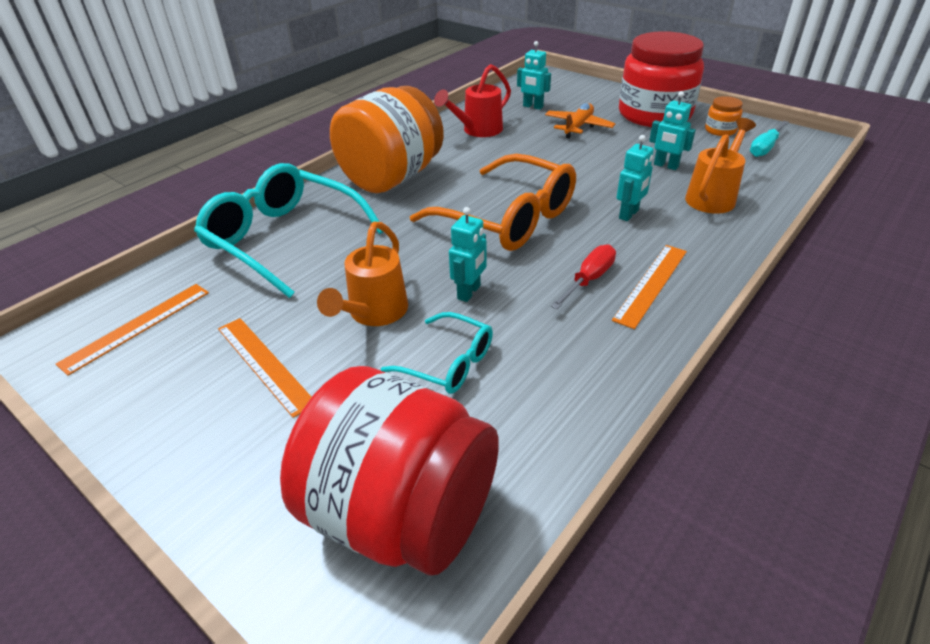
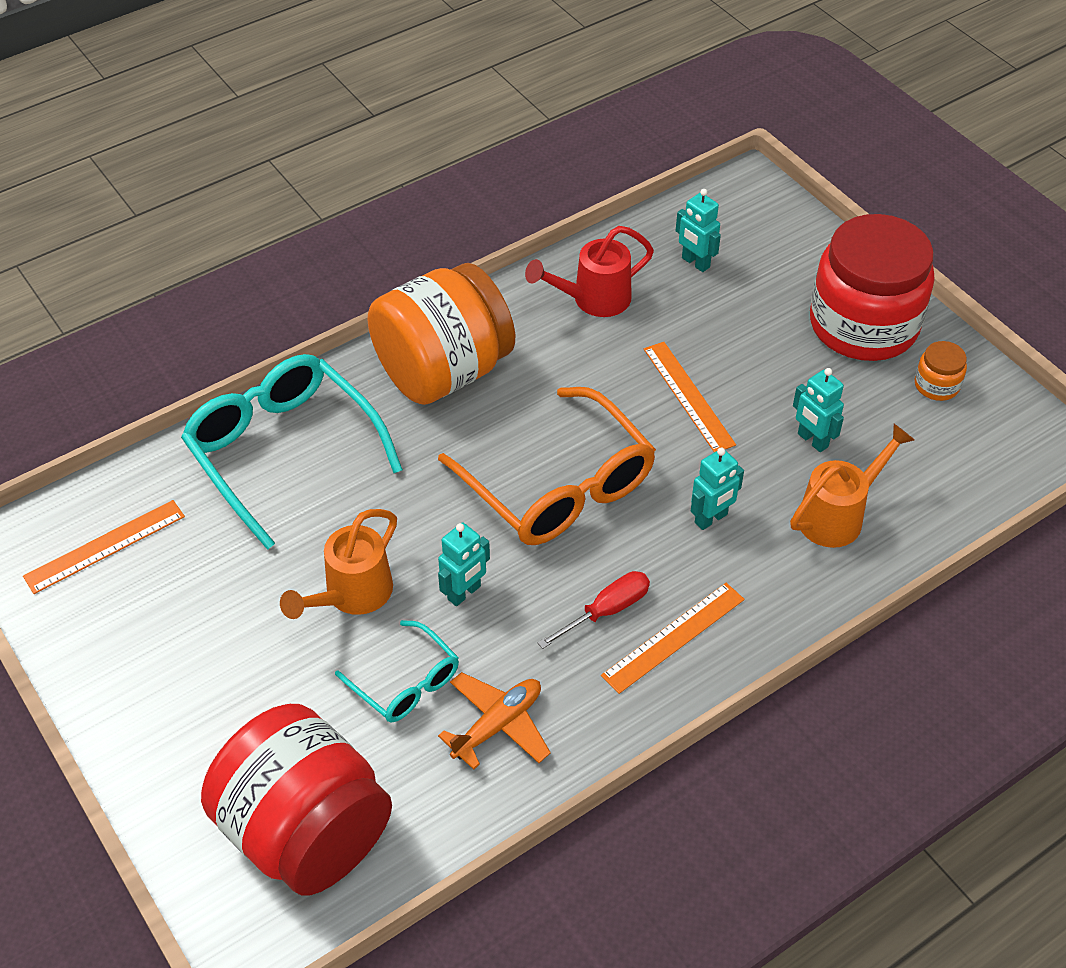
camera: 15 degrees right, 10 degrees up
orange ruler [218,318,311,418] -> orange ruler moved to [644,342,736,452]
orange plane [545,103,615,138] -> orange plane moved to [438,672,551,770]
turquoise screwdriver [750,121,789,157] -> none

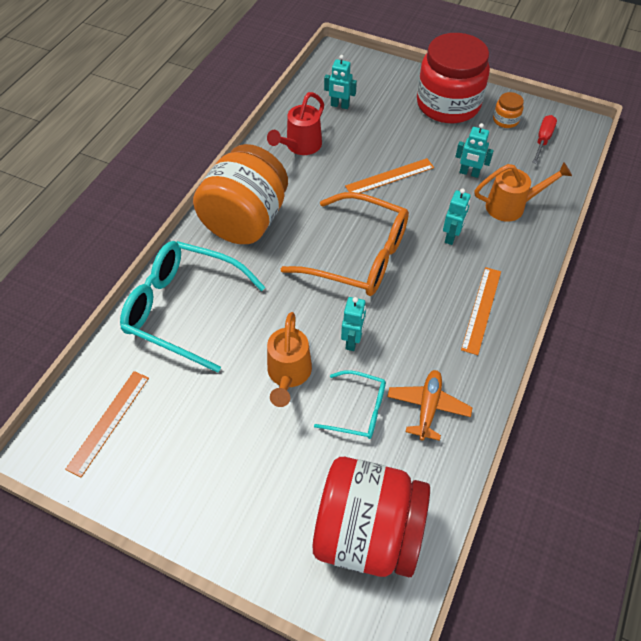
camera: 30 degrees left, 5 degrees up
red screwdriver [538,571,650,649] -> red screwdriver moved to [532,115,557,164]
orange ruler [644,342,736,452] -> orange ruler turned 60 degrees counterclockwise [345,158,434,193]
orange watering can [790,424,914,548] -> orange watering can turned 60 degrees clockwise [474,162,572,222]

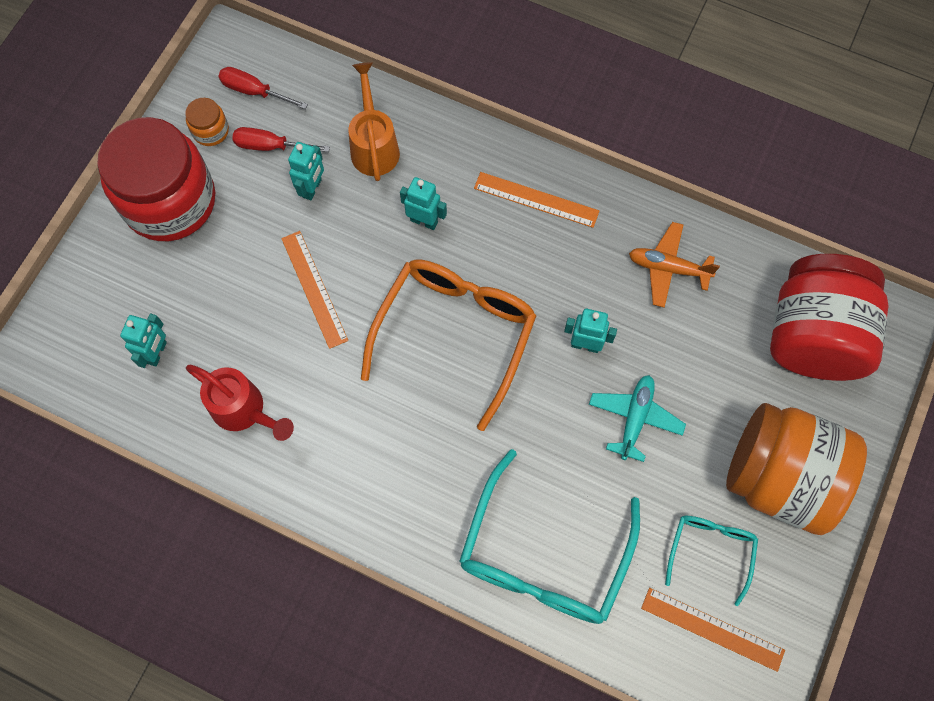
camera: 90 degrees left, 15 degrees up
orange jar [193,144,288,244] -> orange jar moved to [726,403,867,535]
orange watering can [267,312,312,407] -> turquoise plane [589,375,686,462]
turquoise glasses [314,370,386,439] -> turquoise glasses moved to [665,516,758,606]
none -> red screwdriver [232,127,330,152]

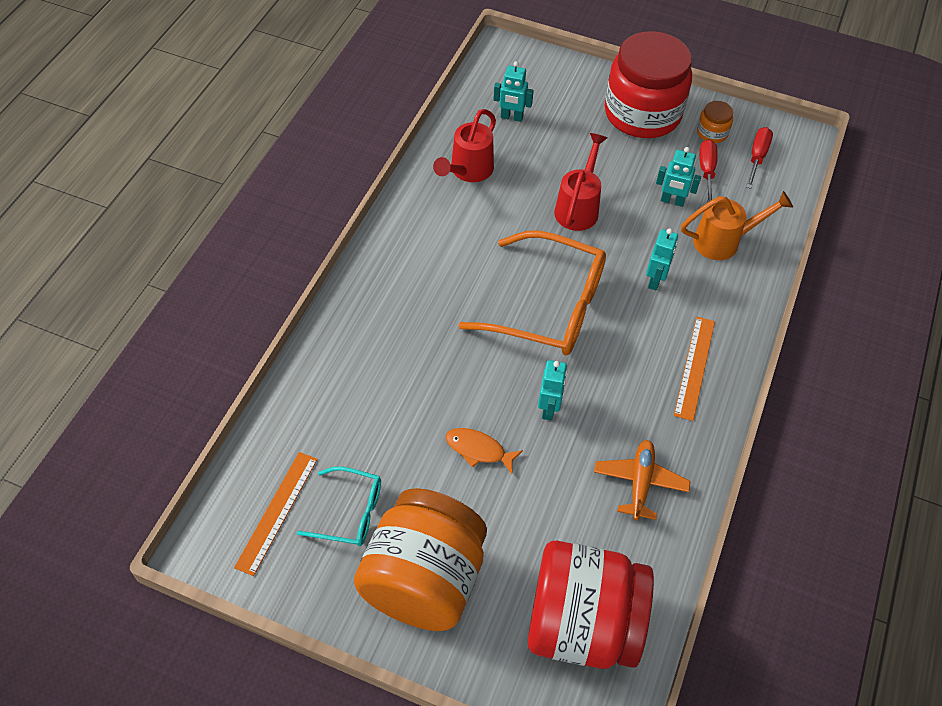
camera: 85 degrees right, 15 degrees down
orange ruler [281,231,348,349] -> red watering can [554,133,607,231]
turquoise glasses [459,449,640,624] -> none
turquoise plane [589,375,686,462] -> orange fish [446,428,523,474]

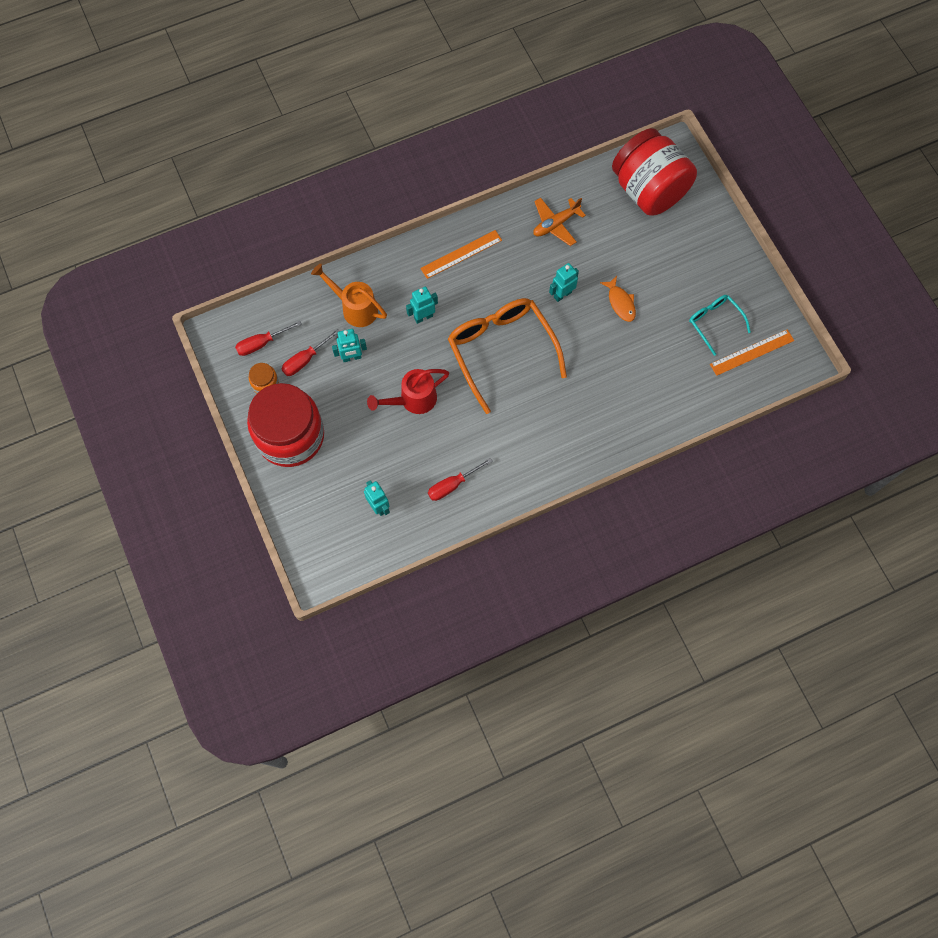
camera: 135 degrees left, 15 degrees up
orange jar [354,488,487,631] -> none
red watering can [433,109,496,182] -> red screwdriver [428,458,493,501]
turquoise robot [656,147,701,207] -> turquoise robot turned 105 degrees clockwise [332,329,367,362]

